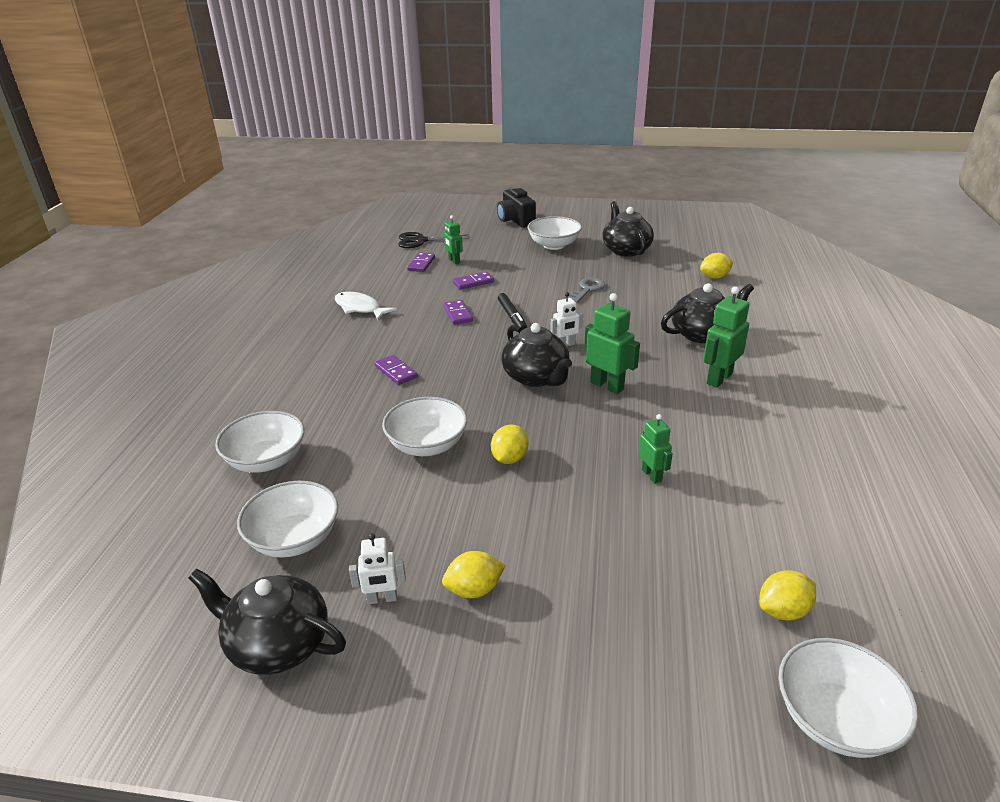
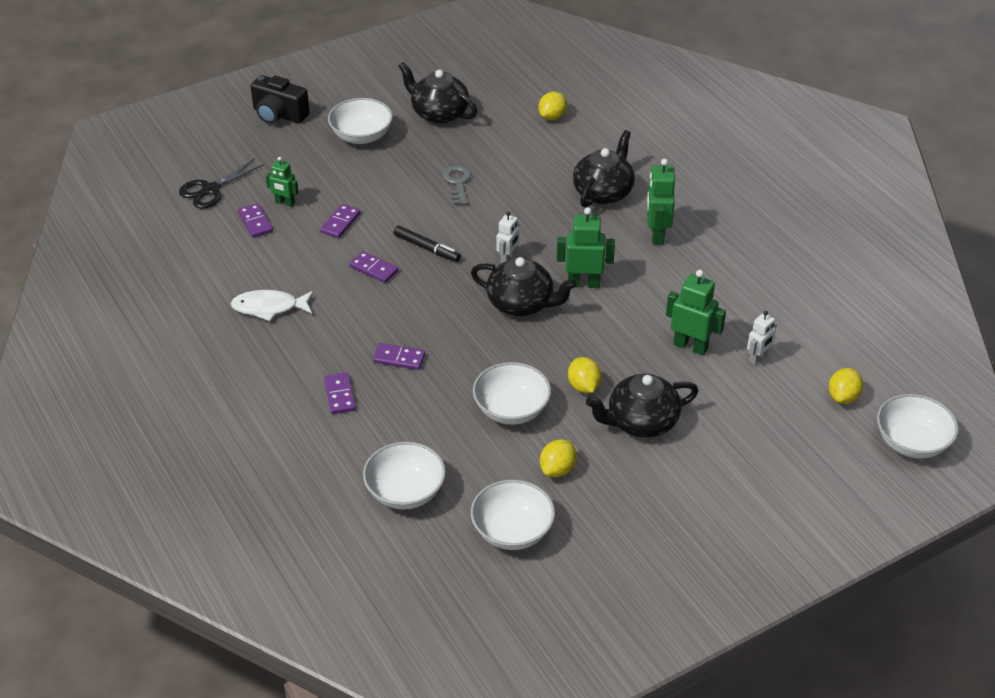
camera: 40 degrees left, 10 degrees up
black teapot [188,569,346,675] -> black teapot moved to [586,373,698,438]
white robot [349,533,406,604] -> white robot moved to [747,311,777,365]
yellow lemon [442,551,506,598] -> yellow lemon moved to [540,439,576,477]
green robot [639,414,673,484] -> green robot [666,270,726,355], size x1.61
none -> purple domino [324,373,356,414]

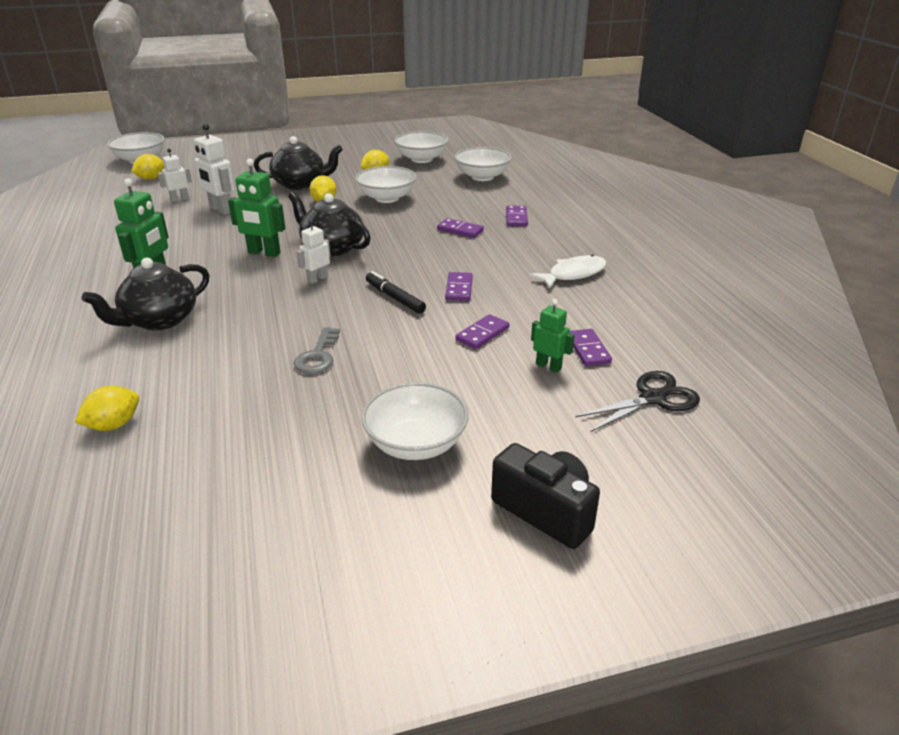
camera: 165 degrees left, 10 degrees down
white fish [230,290,313,321] -> white fish turned 45 degrees counterclockwise [529,255,606,289]
purple domino [349,251,398,283] -> purple domino turned 45 degrees clockwise [445,272,473,301]
black teapot [398,62,477,124] -> none
green robot [666,270,726,355] -> white robot [194,123,235,215]

